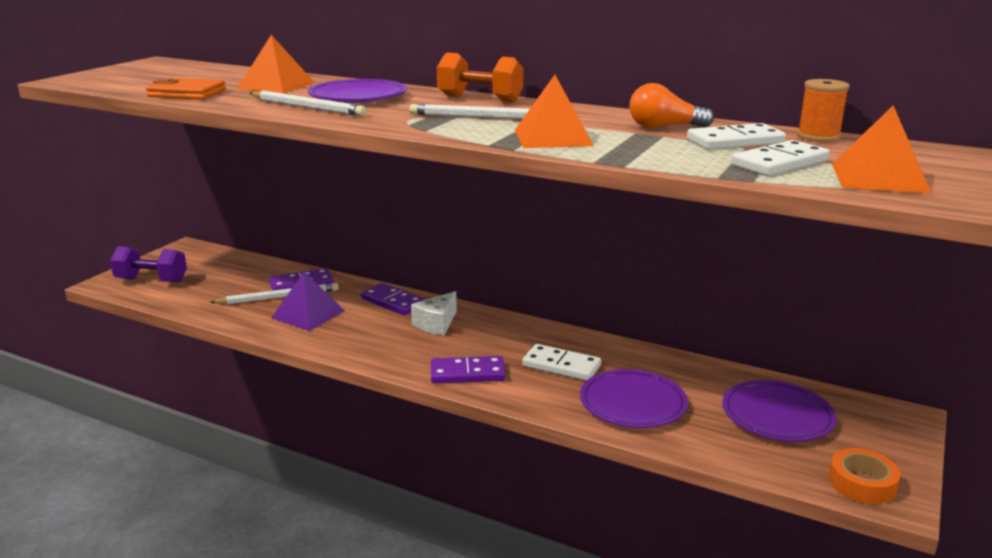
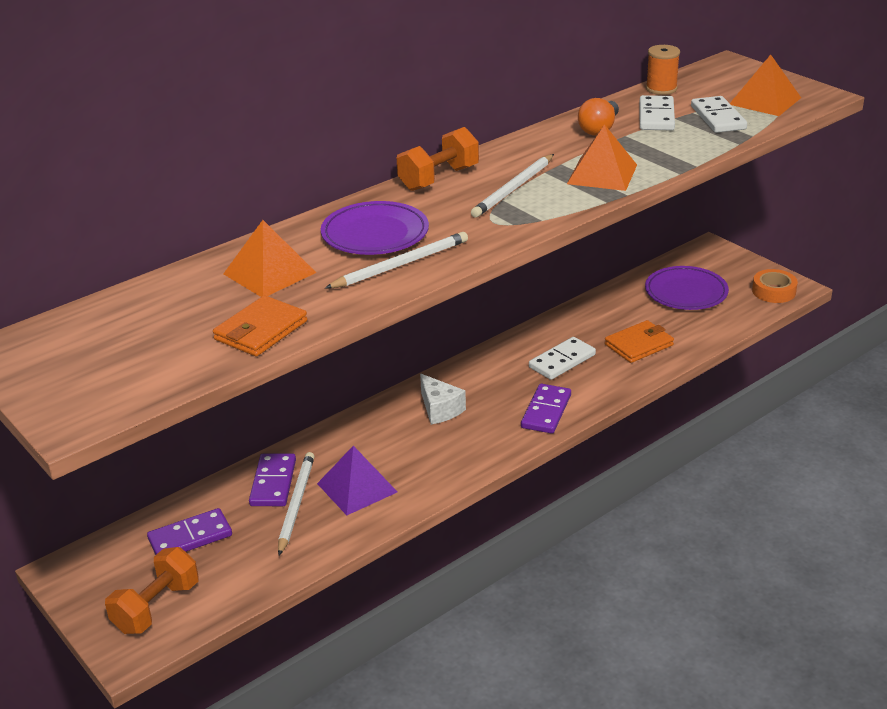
camera: 65 degrees left, 10 degrees up
purple dumbbell [110,246,187,283] -> orange dumbbell [105,547,199,634]
purple domino [361,283,425,316] -> purple domino moved to [147,508,232,555]
purple plate [580,369,688,428] -> orange wallet [605,320,674,363]

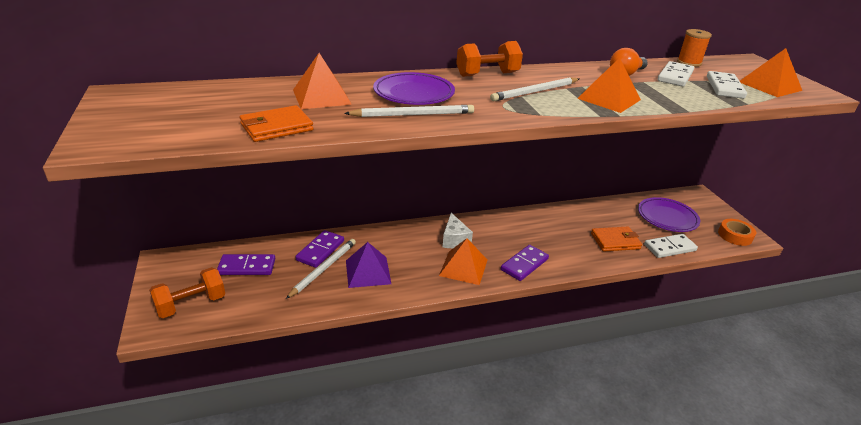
camera: 20 degrees right, 0 degrees up
white domino [529,337,596,380] -> white domino moved to [644,234,698,258]
none -> orange pyramid [439,238,487,285]

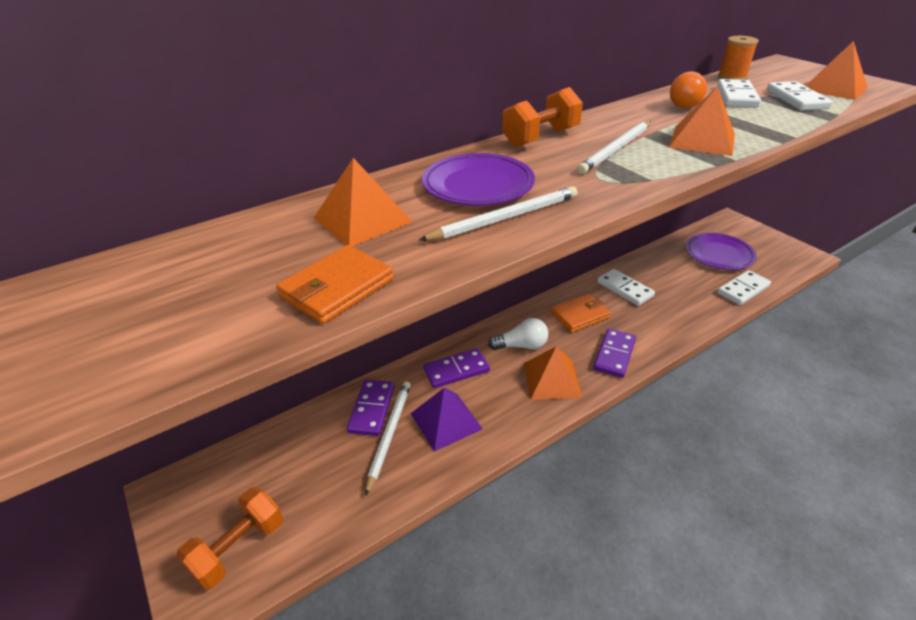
camera: 15 degrees left, 5 degrees up
purple domino [217,254,275,275] -> purple domino moved to [423,348,490,388]
white cheese [442,213,473,248] -> white light bulb [488,318,549,350]
orange wallet [591,227,642,252] -> orange wallet moved to [550,293,611,333]
orange tape [718,219,756,246] -> none
none -> white domino [597,269,655,306]

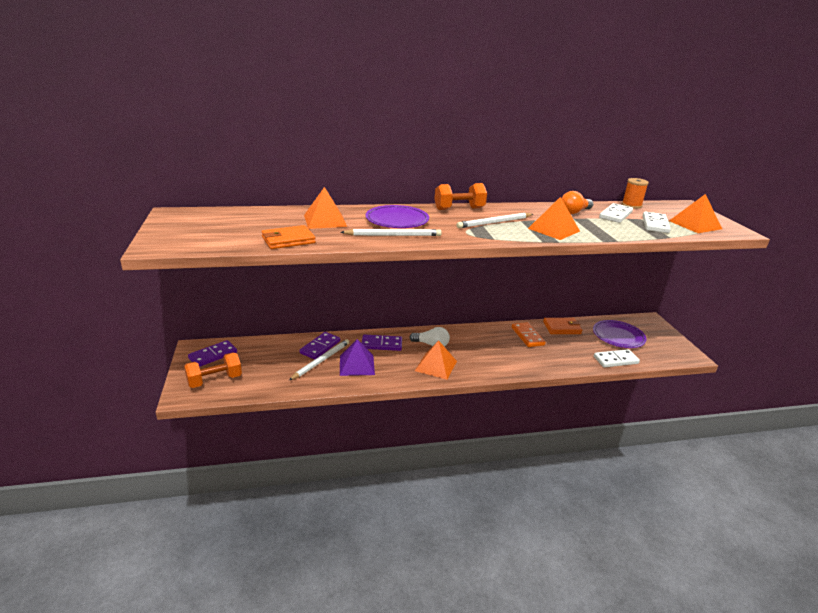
camera: 20 degrees right, 10 degrees down
orange wallet [550,293,611,333] -> orange wallet moved to [543,318,582,334]
purple domino [593,329,636,378] -> purple domino moved to [188,340,237,367]
white domino [597,269,655,306] -> orange domino [512,322,546,347]

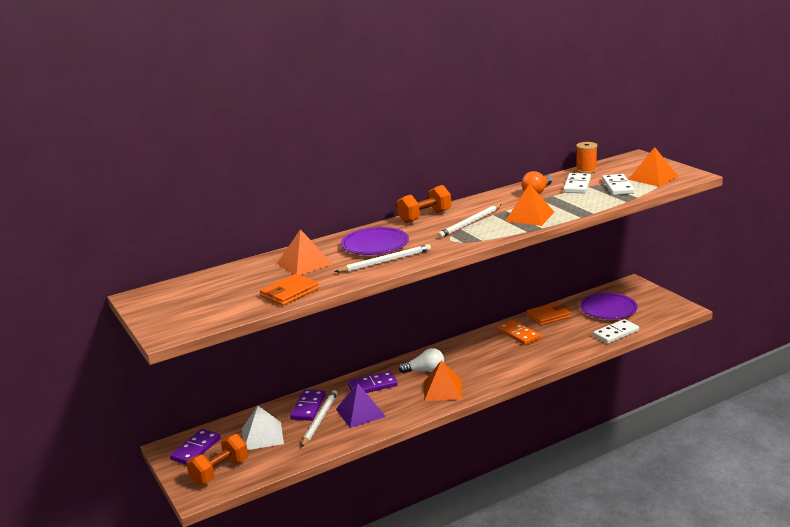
camera: 15 degrees left, 5 degrees down
none -> white pyramid [242,406,284,450]

